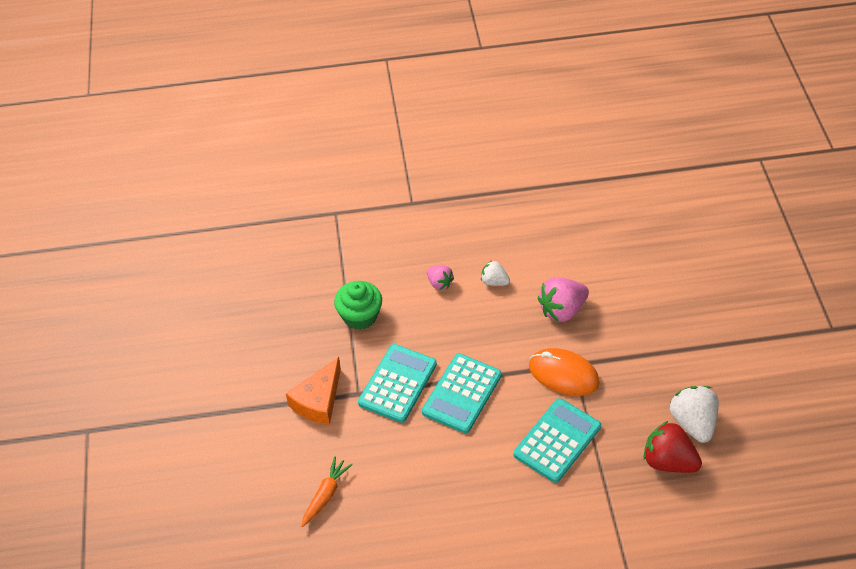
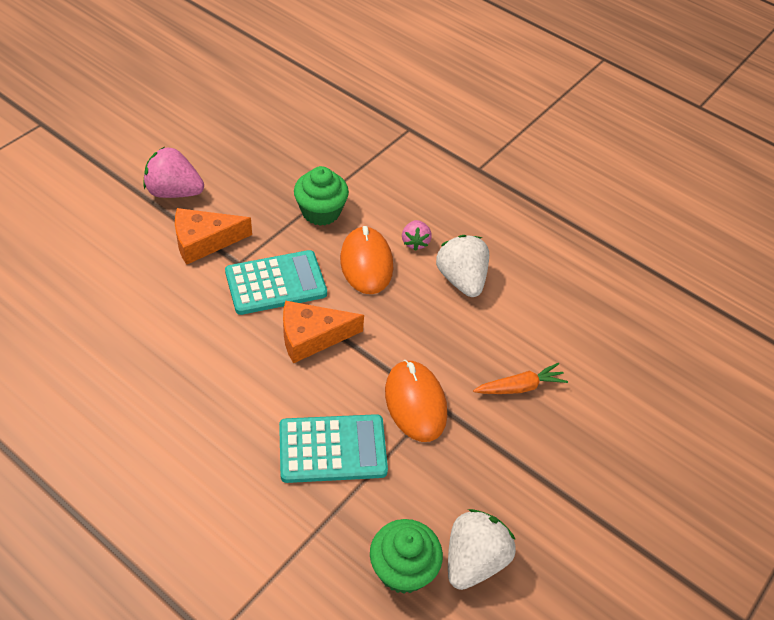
camera: 40 degrees right, 0 degrees up
orange carrot [301,456,353,527] -> orange carrot moved to [473,363,568,394]
turquoise calculator [422,353,502,433] -> orange cheese [283,301,364,363]
white strawberry [481,261,510,286] -> white strawberry [436,235,489,297], size x1.75
pink strawberry [538,277,589,322] -> pink strawberry moved to [143,147,204,198]
red strawberry [643,421,702,473] -> green cupcake [370,519,443,594]
none -> orange mouse [340,226,393,294]

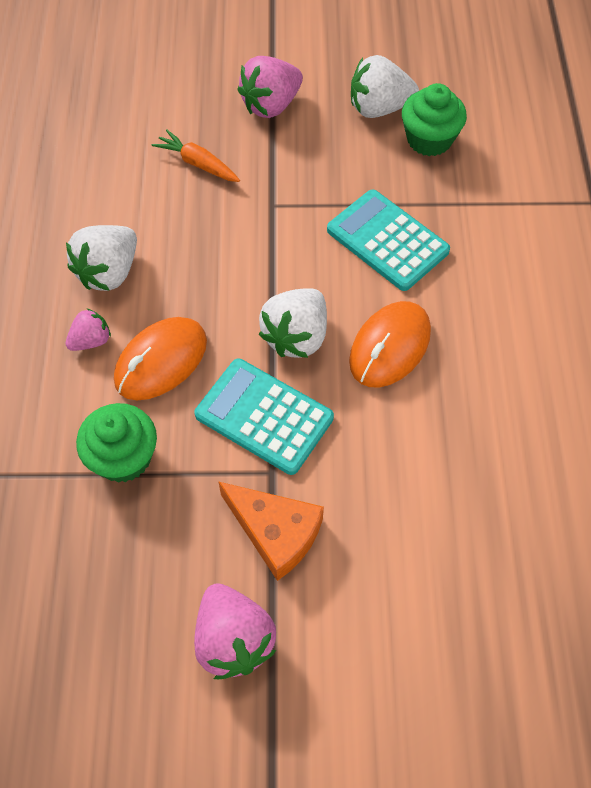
camera: 125 degrees left, 10 degrees up
orange cheese [283,301,364,363] -> white strawberry [259,288,327,358]
orange mouse [385,360,447,442] -> orange mouse moved to [349,301,431,388]
none -> pink strawberry [238,56,303,118]

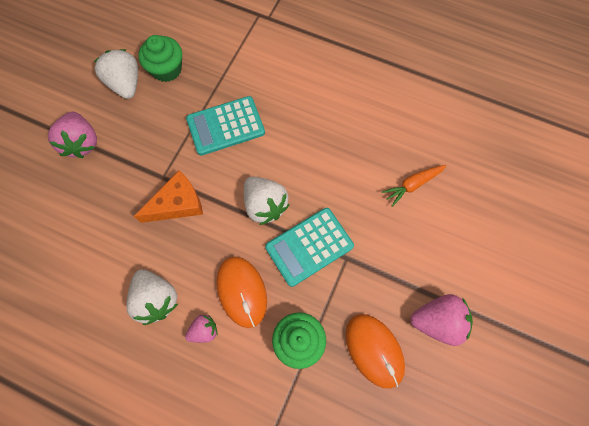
camera: 65 degrees left, 10 degrees up
pink strawberry [66,309,111,351] -> pink strawberry turned 75 degrees clockwise [185,314,218,343]
orange carrot [152,130,240,182] -> orange carrot moved to [382,165,446,207]
orange cheese [218,481,324,581] -> orange cheese moved to [134,170,203,223]
orange mouse [349,301,431,388] -> orange mouse moved to [346,314,405,389]
white strawberry [351,55,419,118] -> white strawberry turned 135 degrees clockwise [94,49,138,99]

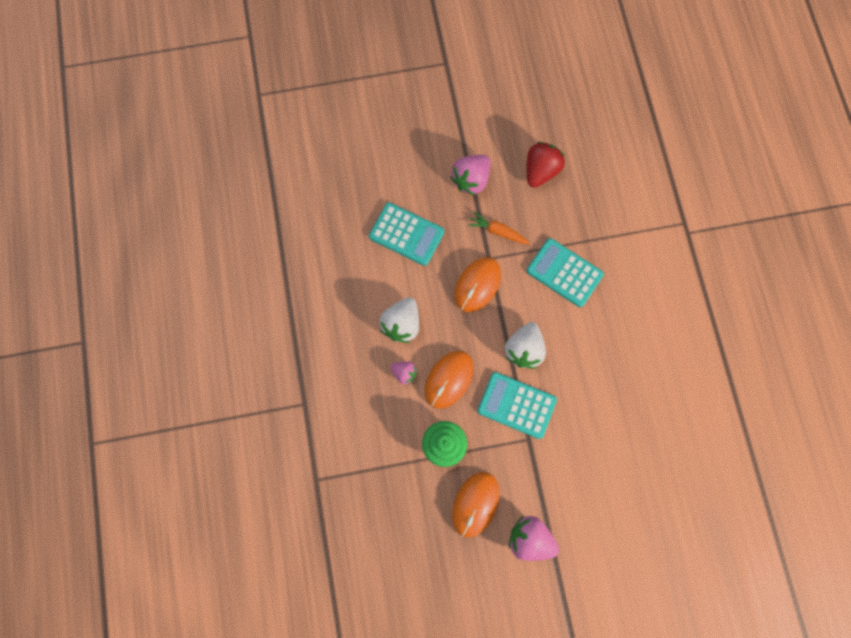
camera: 55 degrees right, 5 degrees up
white strawberry [94,49,138,99] -> red strawberry [527,142,565,188]
orange cheese [134,170,203,223] -> orange mouse [454,257,501,312]
green cupcake [138,35,182,82] -> none
orange carrot [382,165,446,207] -> orange carrot moved to [468,211,530,244]
pink strawberry [410,294,473,346] -> pink strawberry turned 150 degrees clockwise [509,516,559,561]
none -> turquoise calculator [369,202,444,266]

